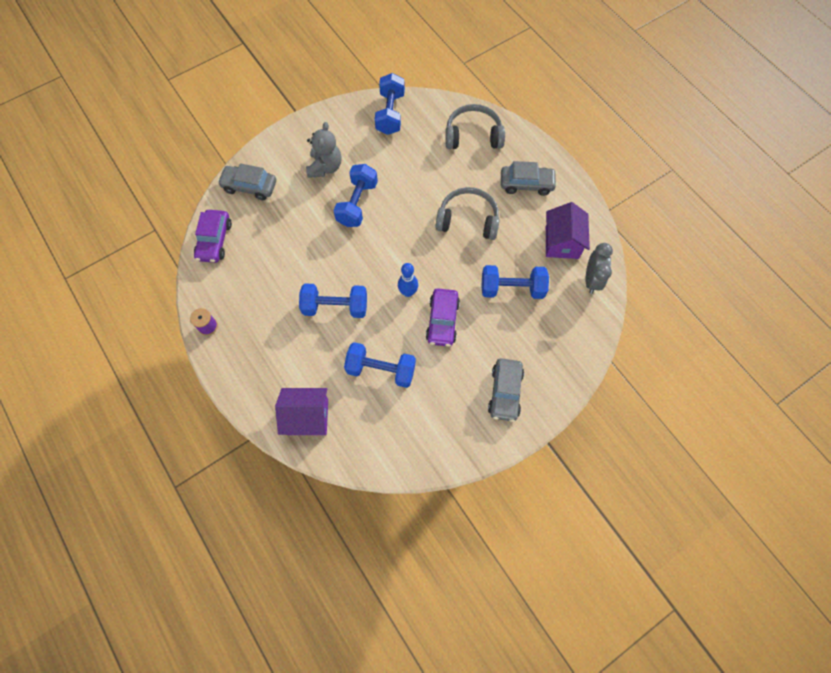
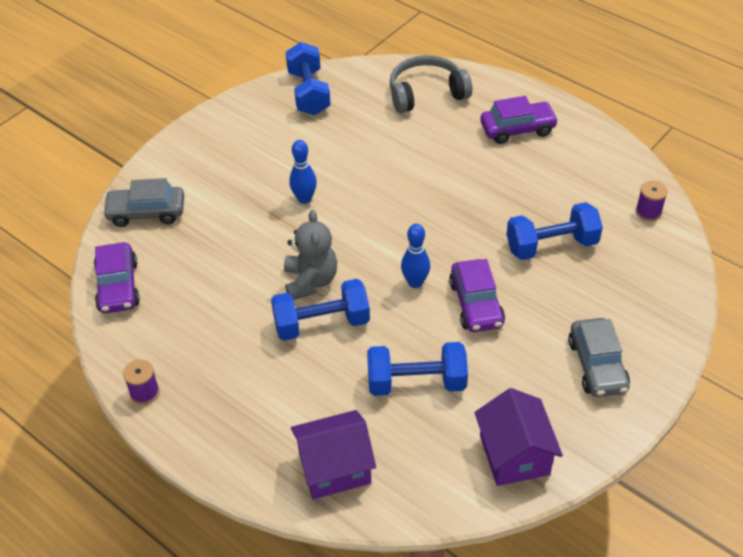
camera: 15 degrees left, 20 degrees down
grey teddy bear [306,122,342,178] -> grey teddy bear moved to [284,210,337,300]
blue dumbbell [333,164,378,227] -> blue bowling pin [289,140,317,204]
grey headphones [435,187,500,240] -> none
grey car [501,161,557,196] -> purple car [480,96,559,144]
purple house [546,202,590,259] -> purple house moved to [475,388,563,486]
grey clock [586,243,613,294] -> purple spool [636,180,668,221]

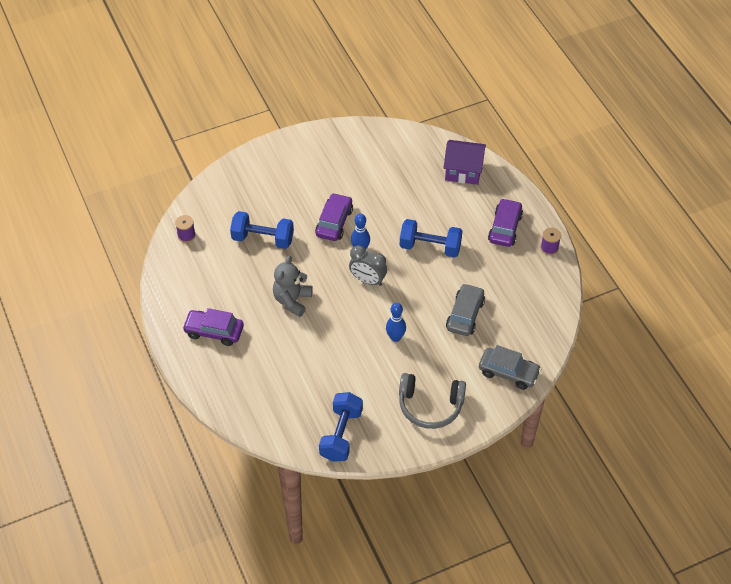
camera: 155 degrees left, 5 degrees up
purple car [94,242,140,313] -> purple car moved to [488,198,523,247]
grey teddy bear [284,210,337,300] -> grey teddy bear moved to [273,255,313,317]
blue dumbbell [367,342,468,396] -> none
grey headphones [390,55,472,113] -> grey headphones moved to [399,373,466,429]
purple house [475,388,563,486] -> none
grey car [568,318,630,397] -> grey car moved to [446,283,485,336]
none -> grey clock [349,245,387,286]

